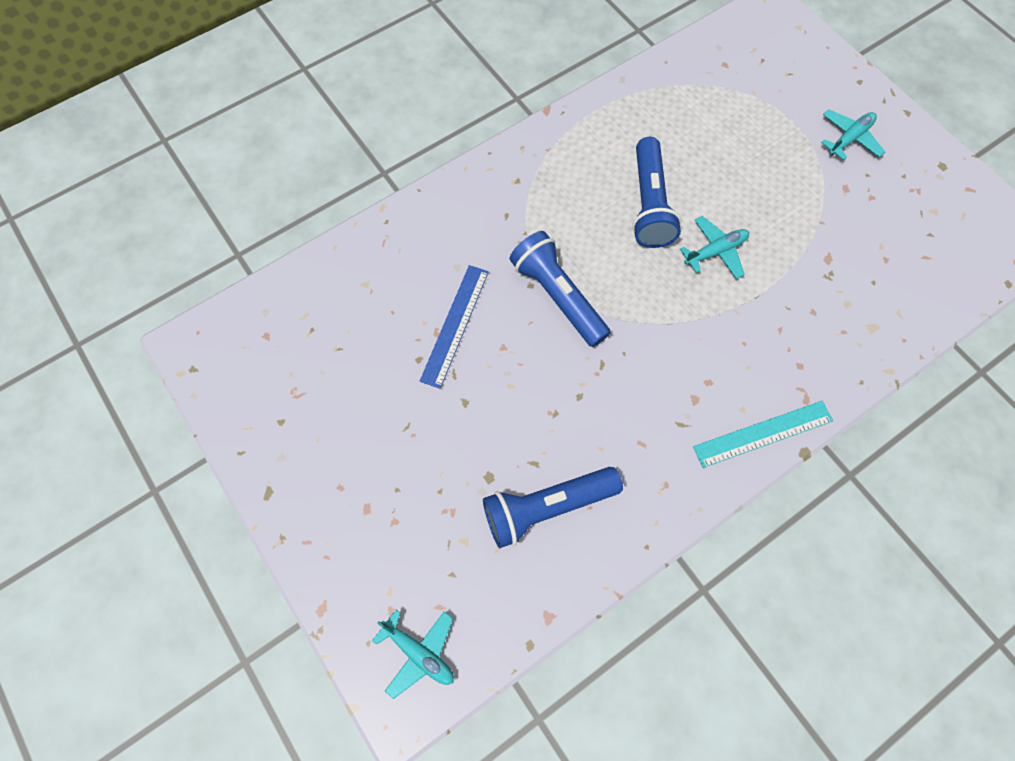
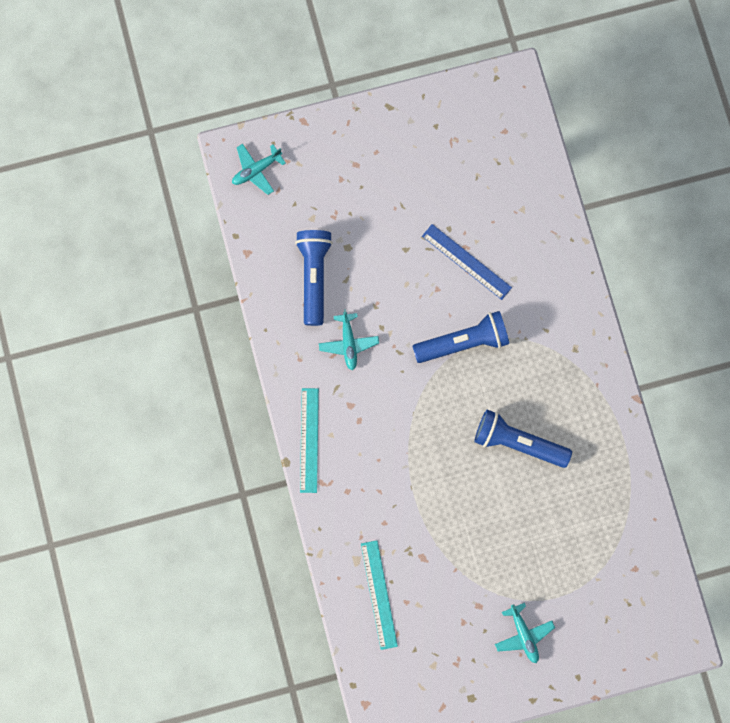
camera: 110 degrees right, 10 degrees up
turquoise plane [680,216,749,279] -> turquoise plane moved to [319,309,379,371]
none -> turquoise ruler [361,540,398,650]

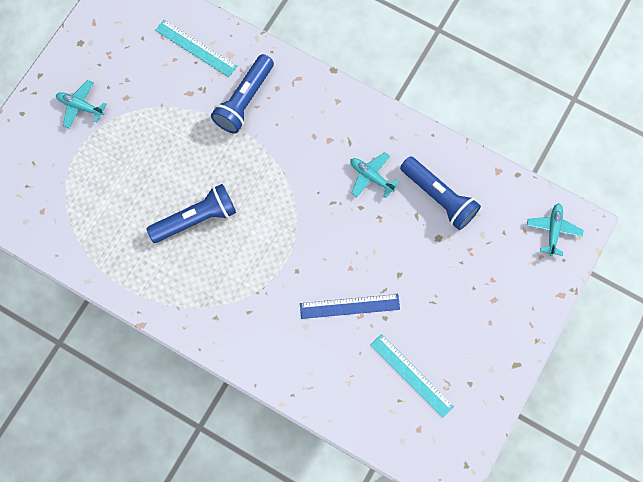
camera: 135 degrees right, 5 degrees down
turquoise ruler [300,388,319,493] -> turquoise ruler moved to [370,334,454,418]
blue flashlight [412,311,509,363] -> blue flashlight moved to [211,54,274,134]

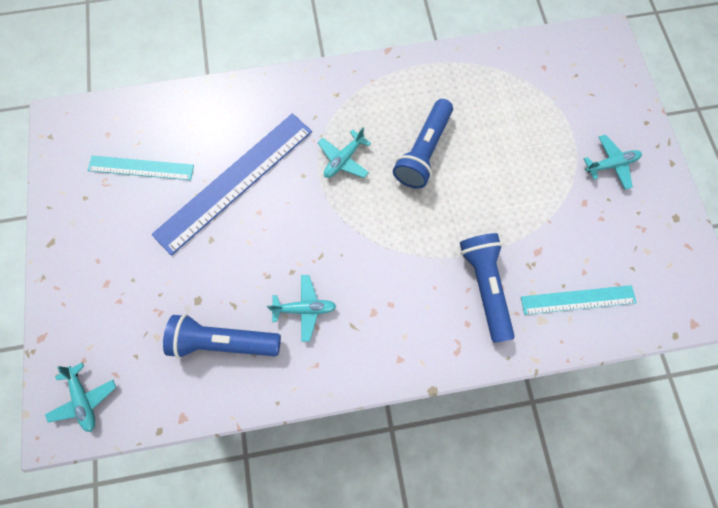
camera: 140 degrees right, 0 degrees up
blue ruler [300,294,400,319] -> blue ruler [151,113,312,256], size x1.77
none -> turquoise plane [318,128,371,178]

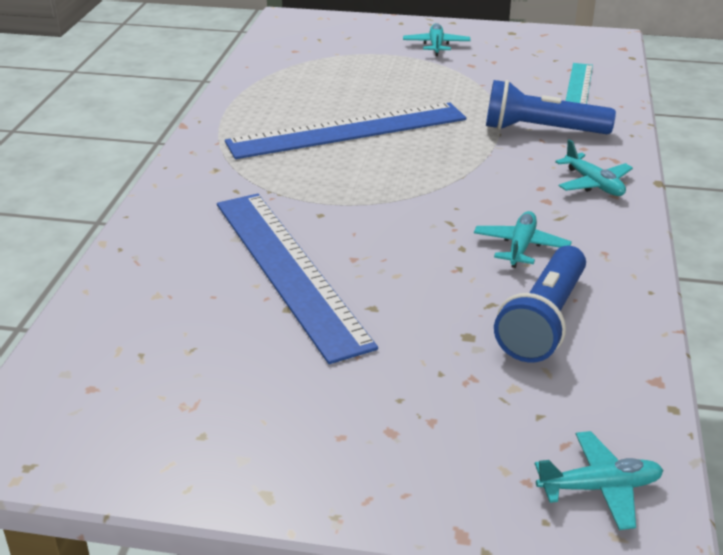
camera: 70 degrees left, 40 degrees down
turquoise ruler [87,156,194,180] -> none
turquoise plane [318,128,371,178] -> turquoise plane moved to [555,139,633,196]
blue flashlight [393,99,453,189] -> blue ruler [225,103,466,159]

